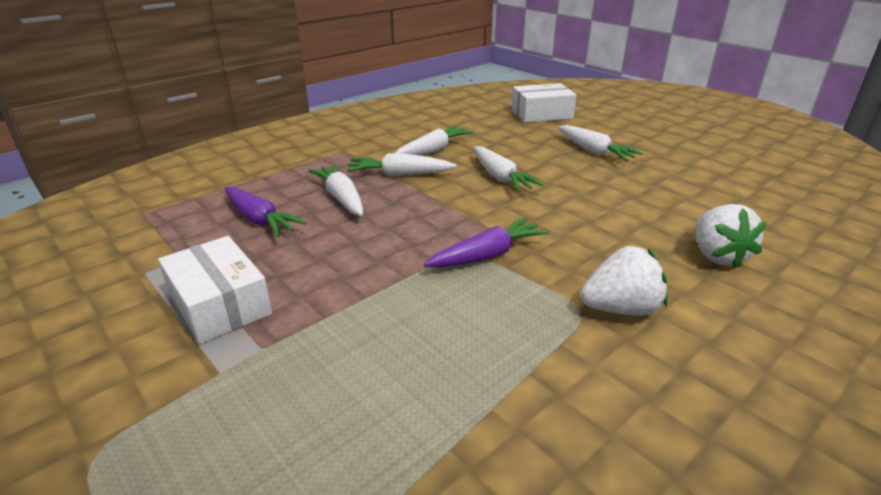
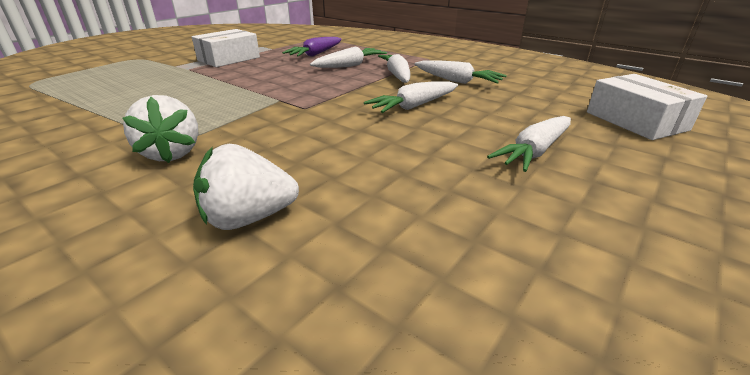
camera: 80 degrees right, 0 degrees up
purple carrot [424,217,549,267] -> none

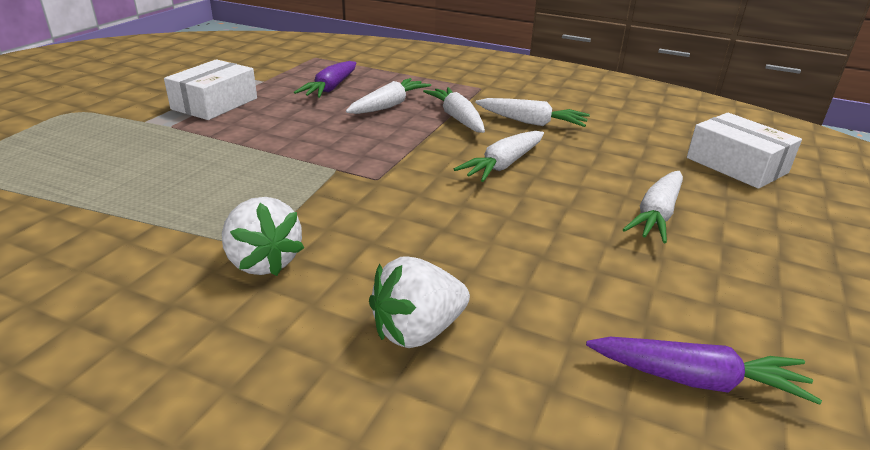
camera: 15 degrees left, 0 degrees up
none -> purple carrot [586,337,822,405]

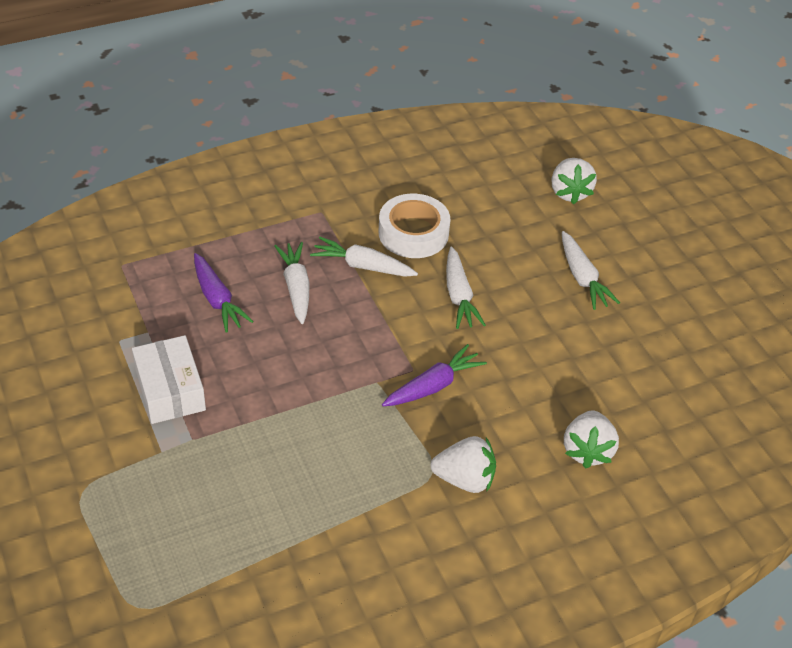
camera: 50 degrees left, 15 degrees up
white carrot [475,98,590,127] -> white tape [379,194,450,258]
purple carrot [586,337,822,405] -> purple carrot moved to [382,344,487,406]
white box [687,113,802,189] -> white strawberry [551,158,597,204]

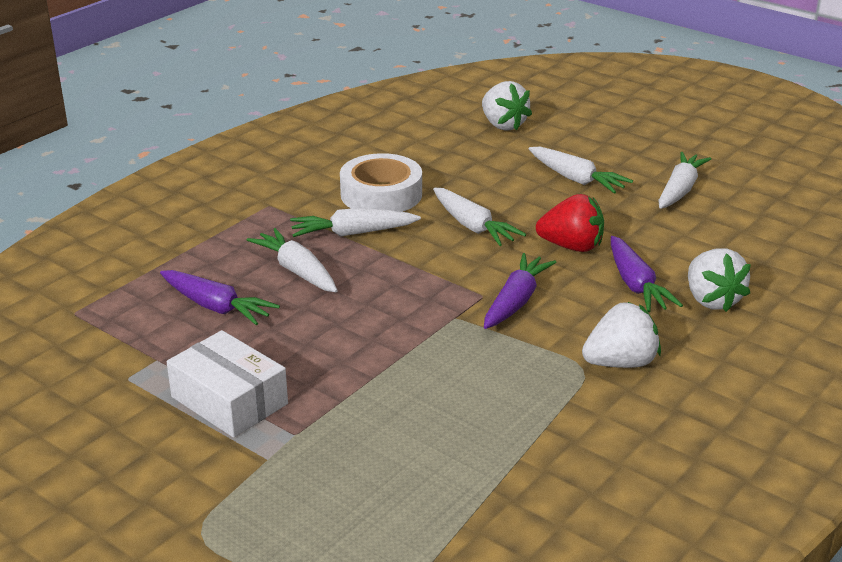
camera: 25 degrees left, 15 degrees down
none -> red strawberry [536,194,604,252]
none -> purple carrot [611,236,683,312]
none -> white carrot [658,152,711,209]

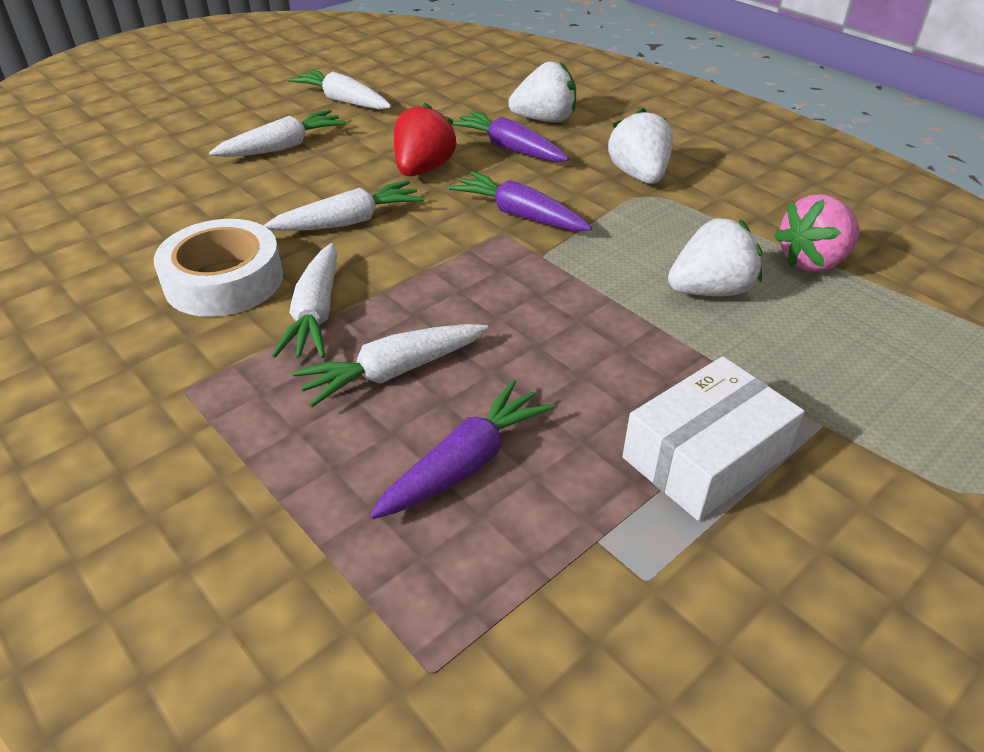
camera: 80 degrees left, 10 degrees up
white strawberry [482,81,532,131] -> white strawberry moved to [668,218,762,296]
purple carrot [611,236,683,312] -> purple carrot turned 135 degrees counterclockwise [451,111,569,162]
none -> pink strawberry [774,194,860,272]

